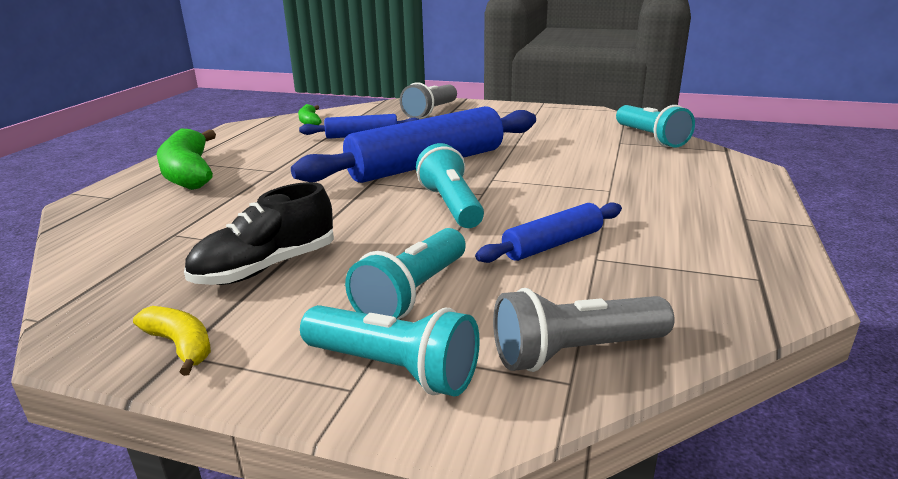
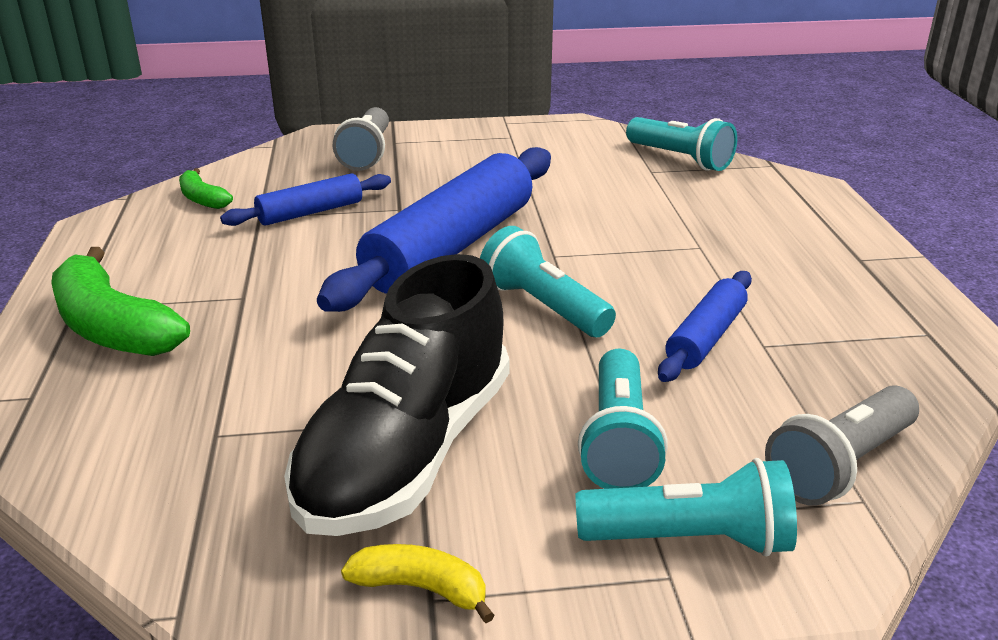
camera: 25 degrees left, 5 degrees up
black shoe [184,182,334,285] -> black shoe [284,254,509,536], size x1.58

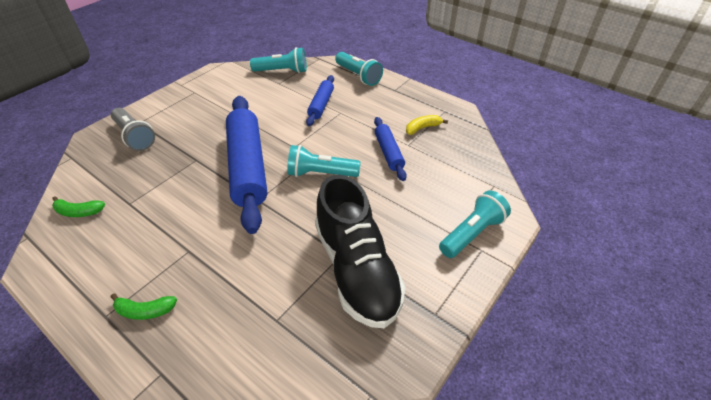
camera: 45 degrees left, 15 degrees up
green banana [51,247,190,356] -> green banana [111,293,177,320], size x0.52
blue rolling pin [220,173,391,226] -> blue rolling pin moved to [306,75,334,126]
yellow banana [341,544,495,623] -> yellow banana moved to [406,115,448,135]
turquoise flashlight [578,349,668,489] -> turquoise flashlight moved to [335,52,383,86]
grey flashlight [765,385,919,506] -> none

